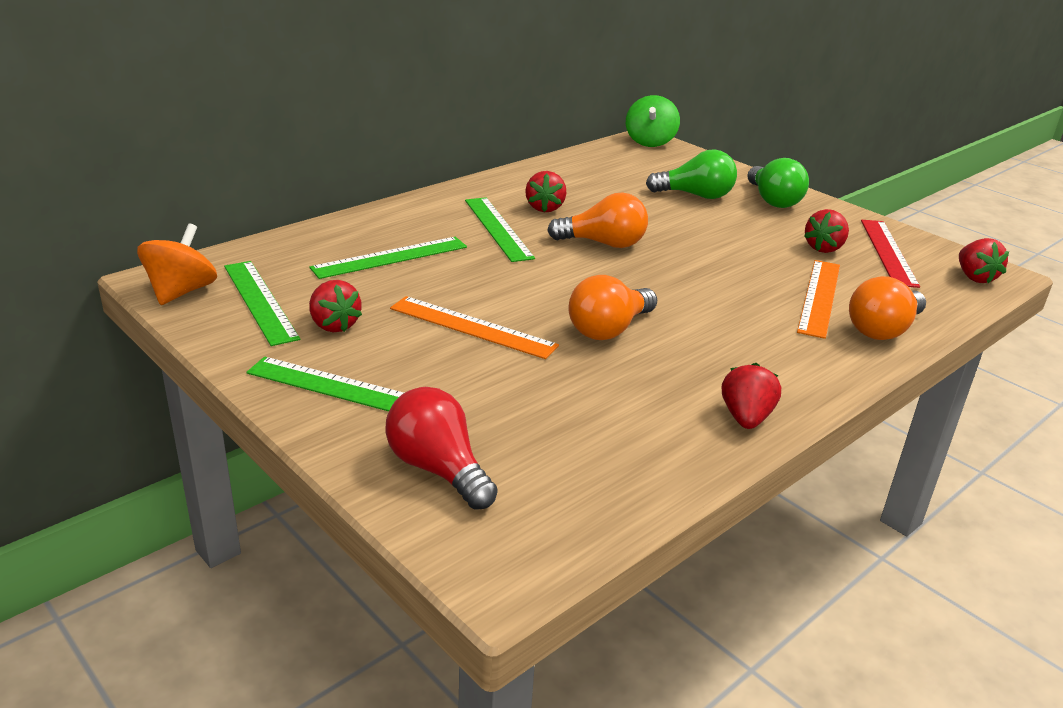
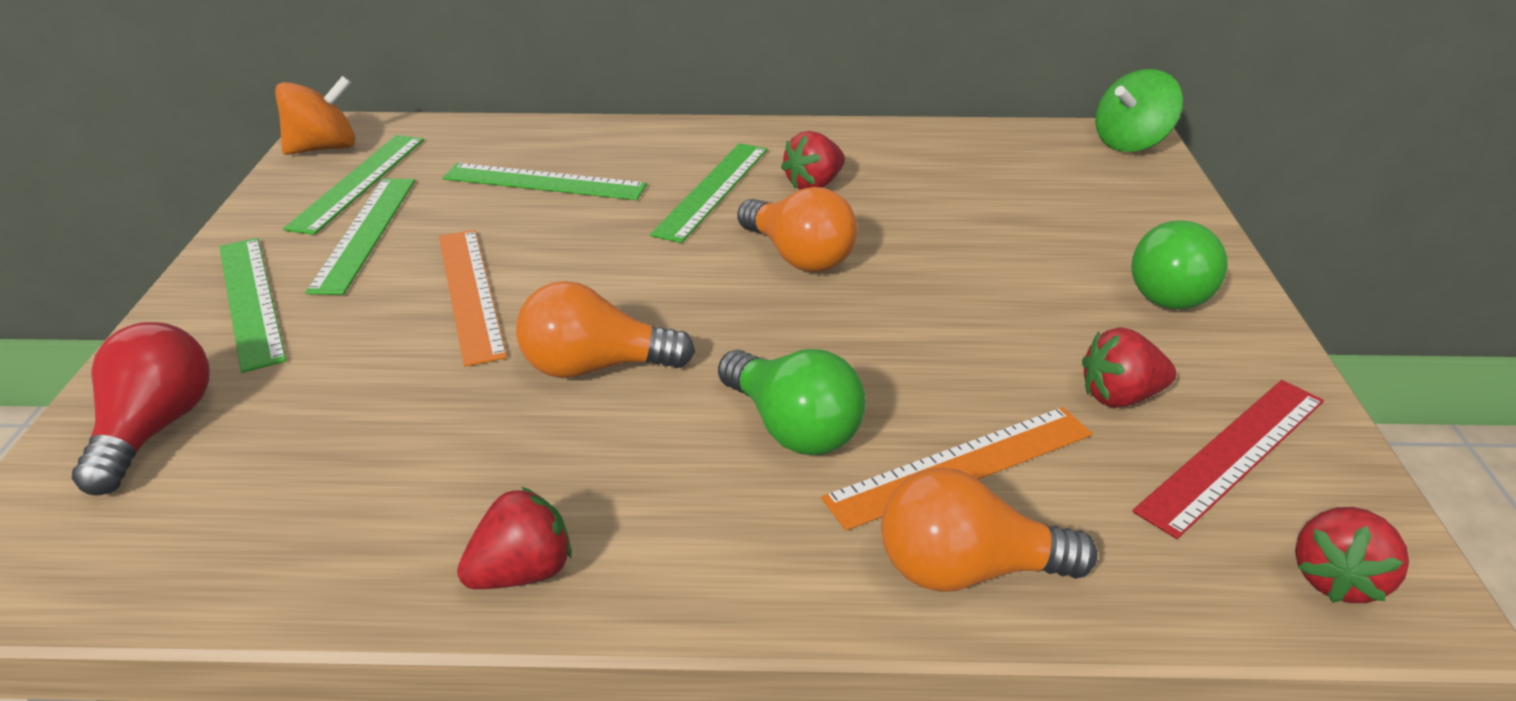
camera: 45 degrees right, 5 degrees up
red strawberry [309,280,362,333] -> green ruler [305,179,415,295]
green light bulb [646,149,737,199] -> green light bulb moved to [718,349,866,455]

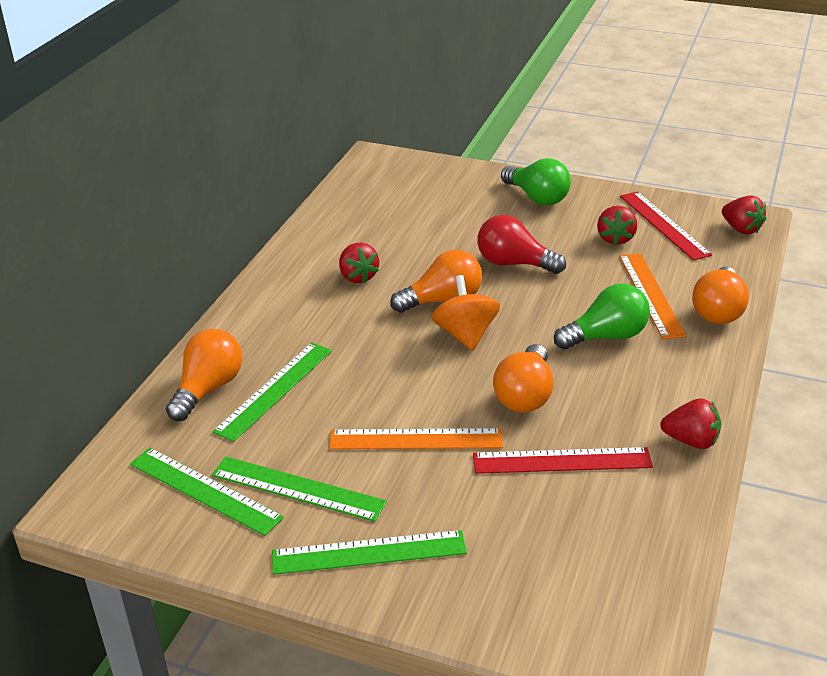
camera: 70 degrees left, 0 degrees up
red light bulb [72,322,210,496] -> red light bulb moved to [477,215,566,274]
orange spinning top [275,76,355,155] -> orange spinning top moved to [431,275,500,351]
red strawberry [457,487,572,589] -> red strawberry turned 120 degrees clockwise [660,398,721,449]
green ruler [650,143,767,243] -> none
green spinning top [1095,69,1183,152] -> none
none -> orange light bulb [166,329,242,421]
none -> red ruler [473,447,653,474]

